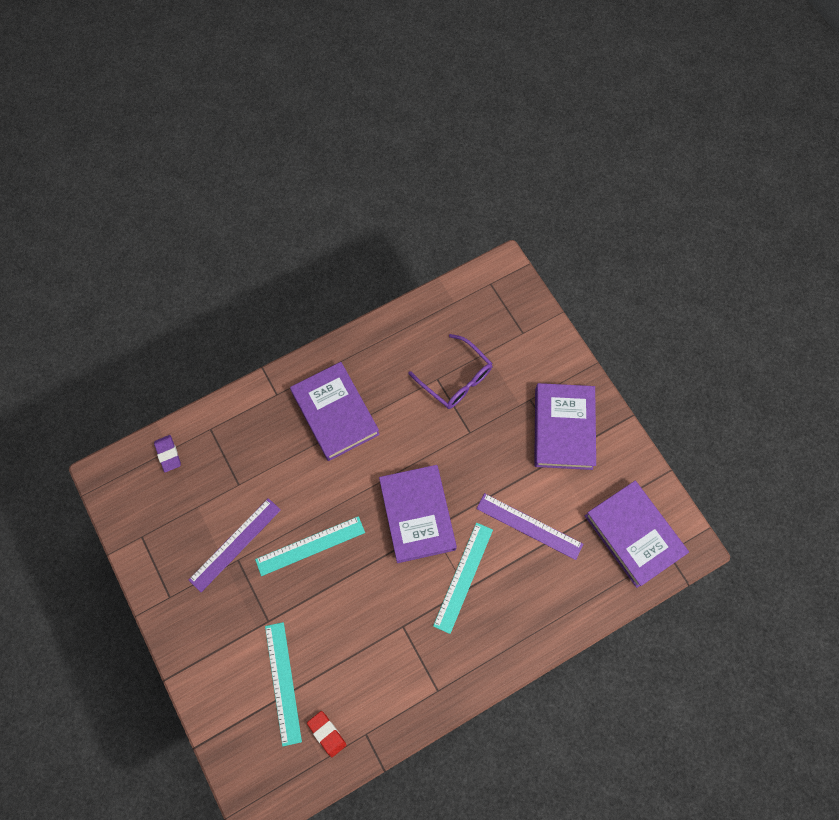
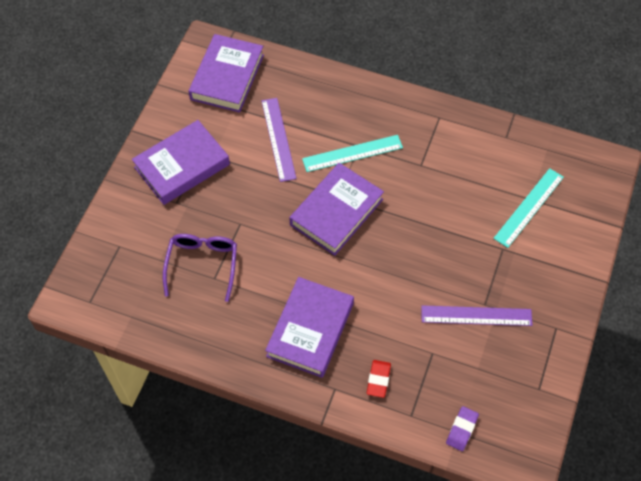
camera: 130 degrees left, 10 degrees down
turquoise ruler [255,516,365,576] -> none
red eraser [307,711,346,757] -> red eraser moved to [367,360,391,398]

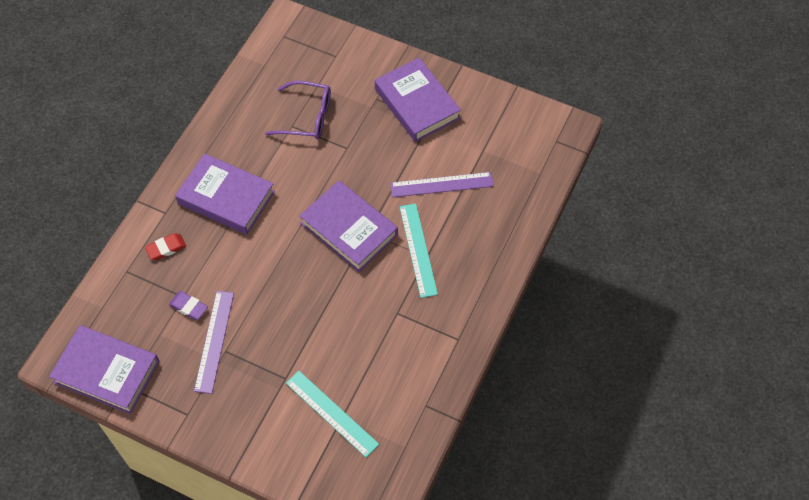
camera: 95 degrees right, 0 degrees up
purple book [188,34,264,113] -> purple book moved to [49,325,159,414]
red eraser [367,360,391,398] -> red eraser turned 45 degrees counterclockwise [145,233,186,260]
purple eraser [446,406,479,451] -> purple eraser moved to [169,291,208,320]

